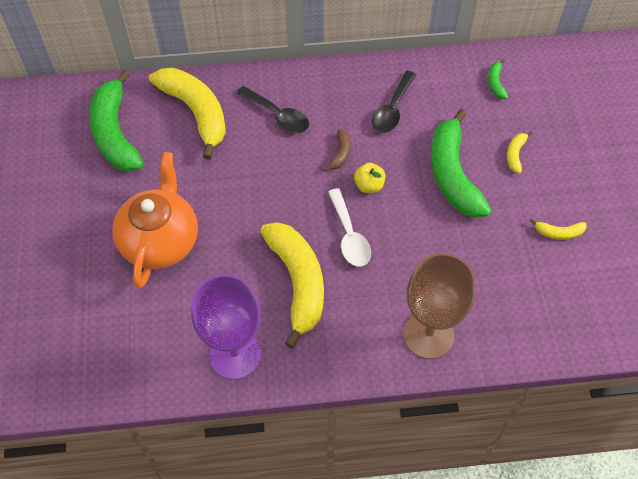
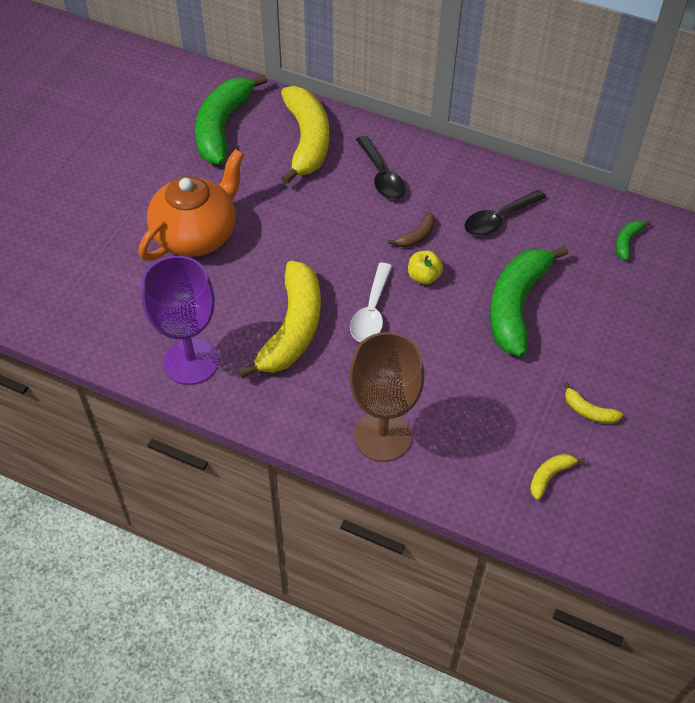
camera: 30 degrees right, 5 degrees down
yellow banana [507,131,533,173] -> yellow banana moved to [530,454,585,500]

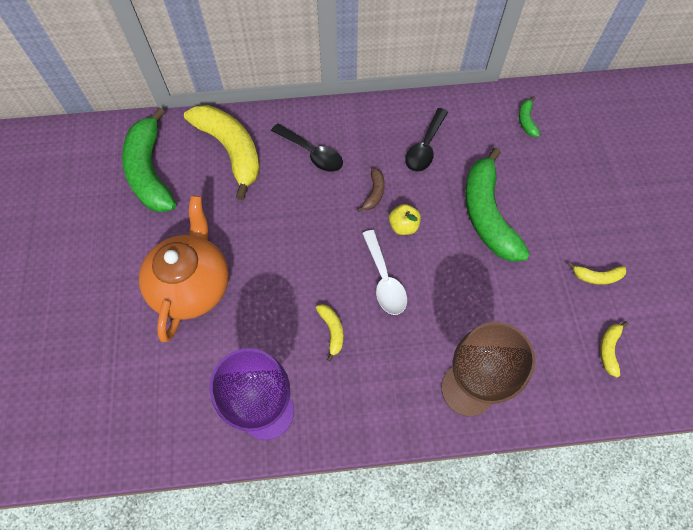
camera: 30 degrees left, 10 degrees up
yellow banana [238,260,321,379] -> yellow banana [316,304,343,362], size x0.42

